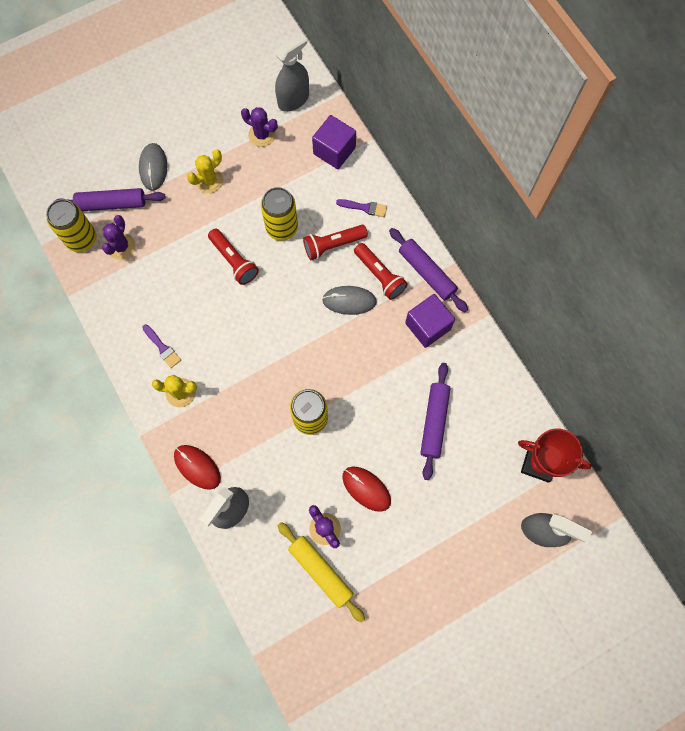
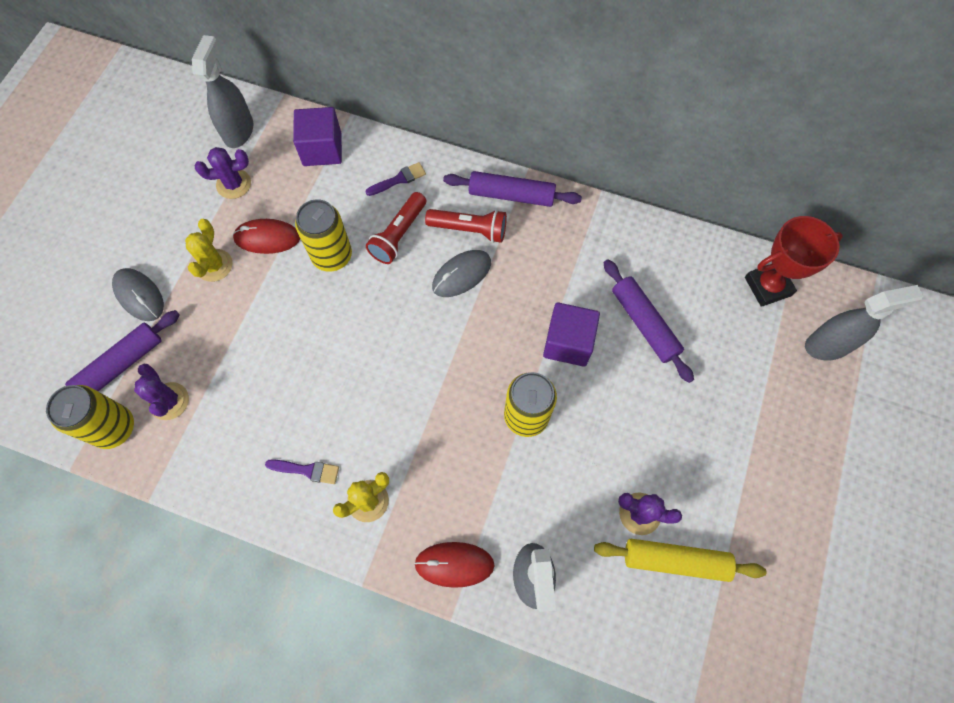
camera: 40 degrees left, 5 degrees down
red flashlight [208,229,259,285] -> none
red mouse [342,466,391,512] -> red mouse moved to [232,219,300,254]
purple cube [405,294,455,348] -> purple cube moved to [543,302,600,367]

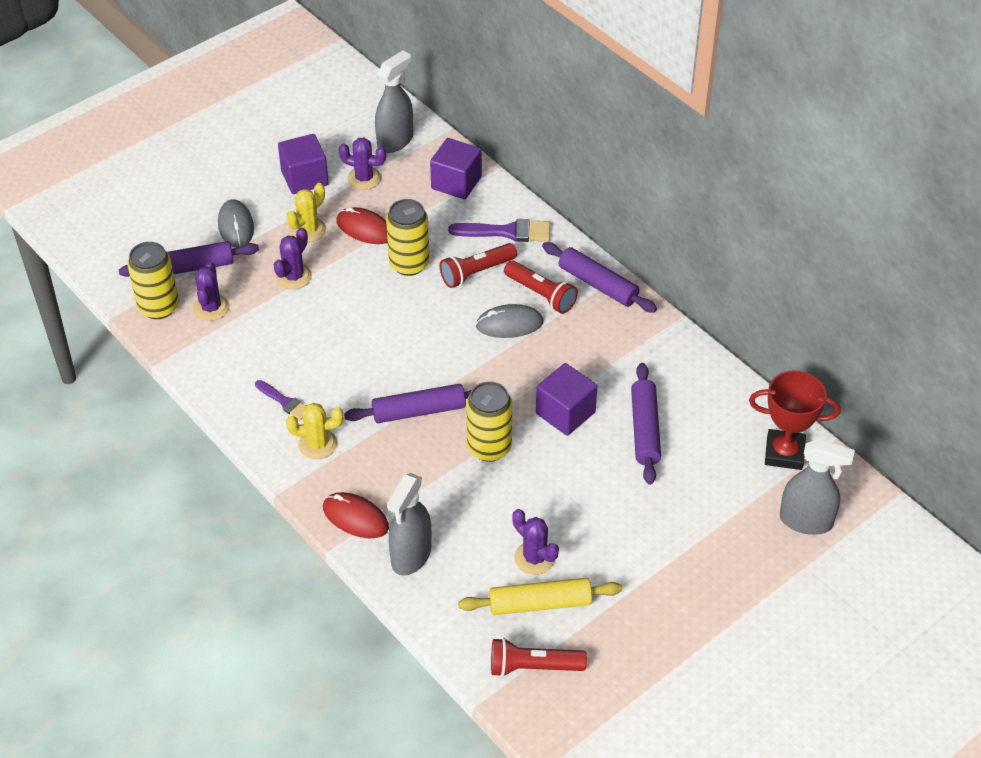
camera: 30 degrees right, 20 degrees down
purple brush [365,162,426,196] -> purple brush [448,219,550,242], size x1.61
yellow rolling pin [594,539,767,582] -> yellow rolling pin turned 45 degrees counterclockwise [458,578,622,615]
none -> purple cactus [274,227,312,290]
none -> purple cube [278,134,329,194]
none -> purple rolling pin [344,384,472,423]
none -> red flashlight [491,638,587,677]

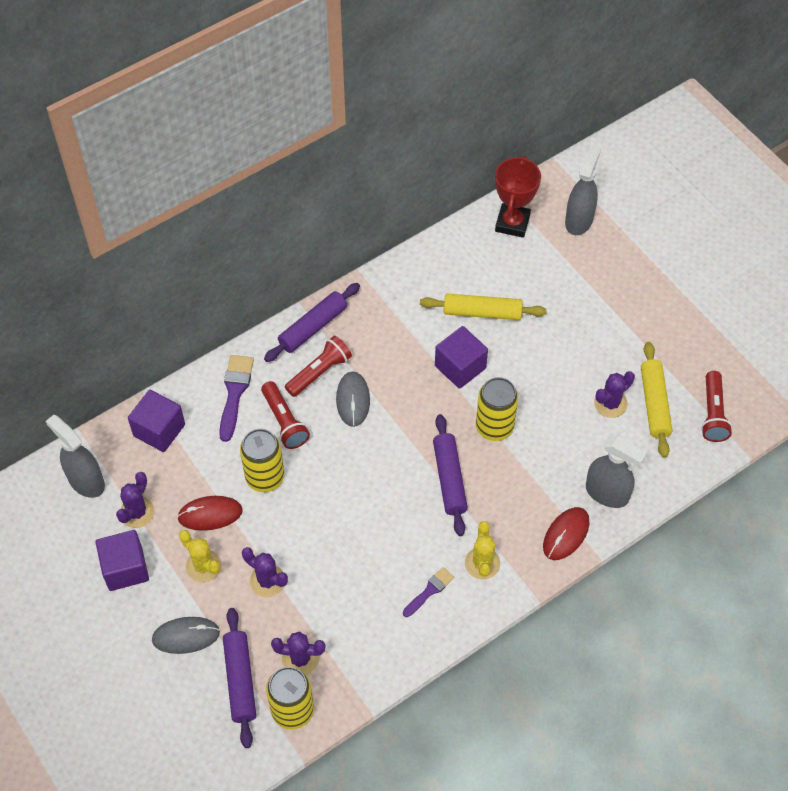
camera: 85 degrees left, 10 degrees up
red mouse [336,207,388,244] -> red mouse turned 45 degrees clockwise [177,496,243,531]
purple rolling pin [631,363,661,485] -> yellow rolling pin [420,294,547,320]

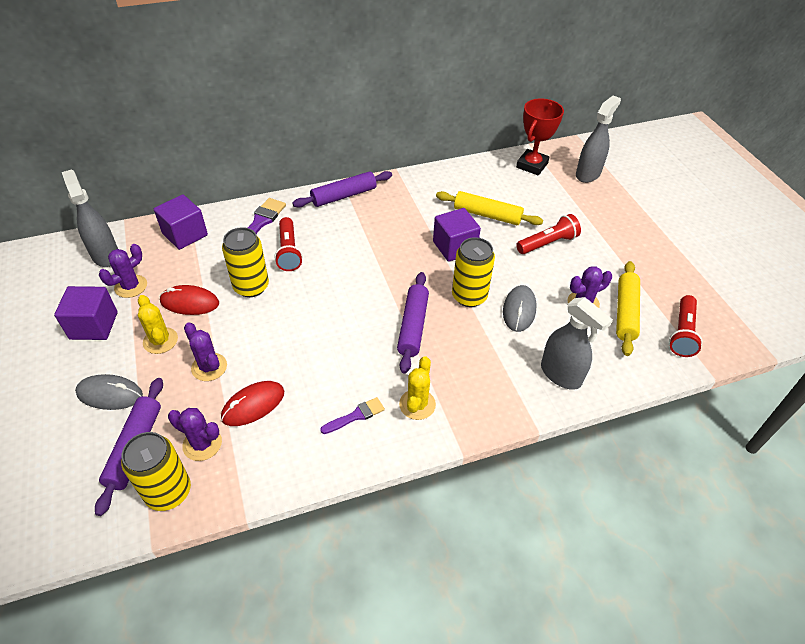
camera: 15 degrees right, 10 degrees down
red flashlight [285,336,352,397] -> red flashlight moved to [516,214,581,254]
grey mouse [336,371,370,427] -> grey mouse moved to [503,285,537,332]
red mouse [543,507,590,560] -> red mouse moved to [221,381,284,426]

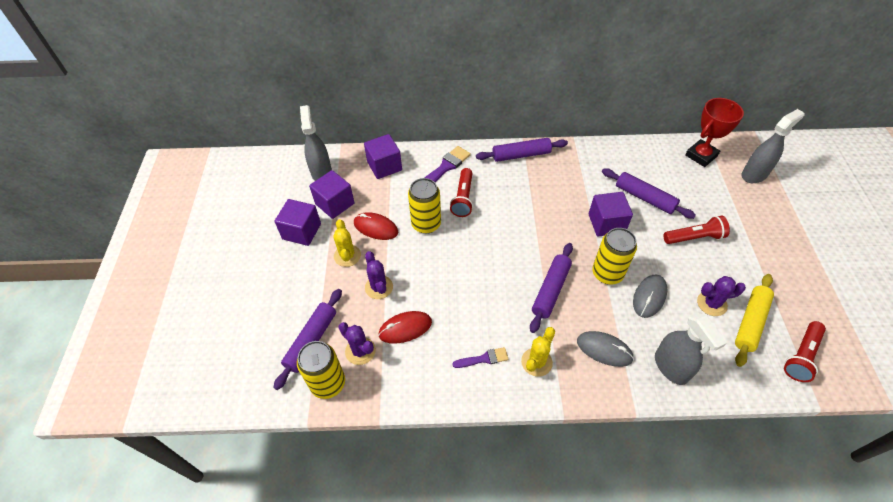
camera: 20 degrees right, 5 degrees up
grey mouse [75,374,143,410] -> grey mouse moved to [577,331,634,367]
purple cactus [99,244,147,298] -> purple cube [309,170,355,219]
yellow rolling pin [436,191,543,225] -> purple rolling pin [602,168,696,219]

